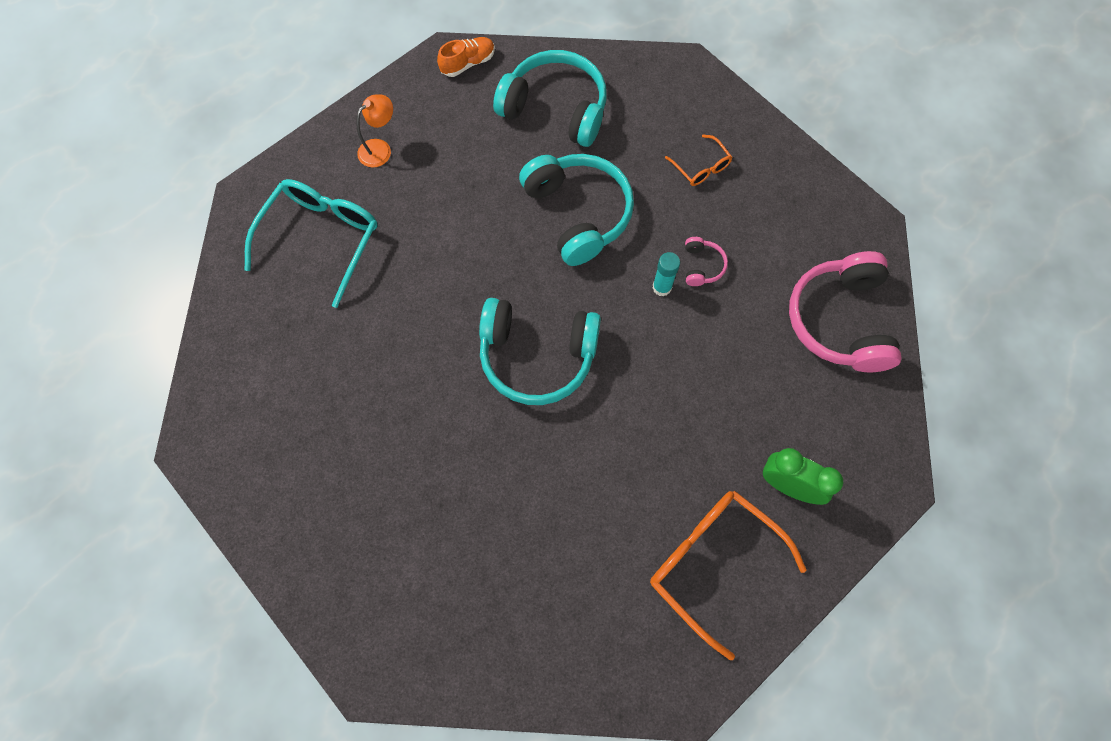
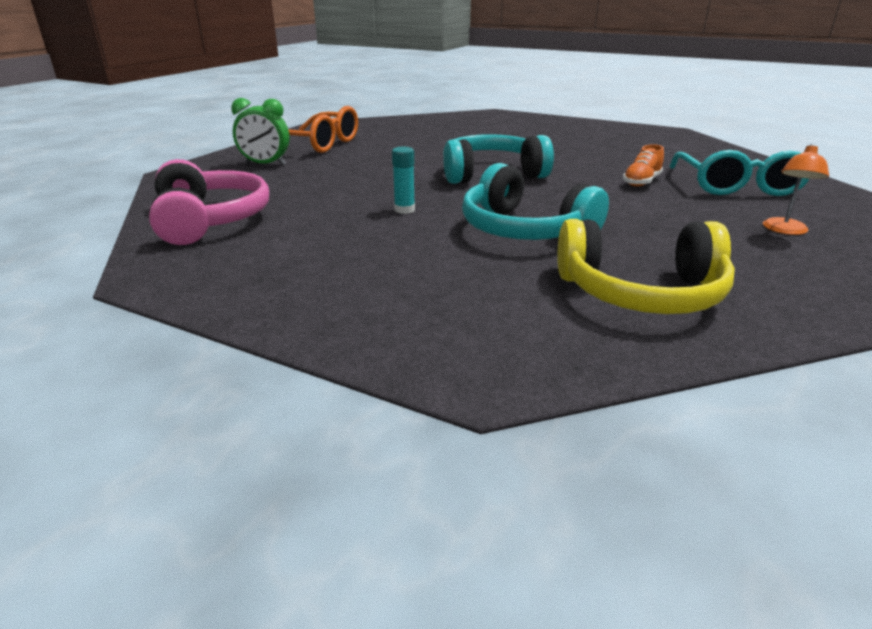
camera: 160 degrees right, 40 degrees down
orange shoe [437,37,495,77] -> orange shoe moved to [623,144,664,186]
turquoise headphones [493,50,607,147] -> yellow headphones [557,219,735,314]
orange glasses [665,135,733,186] -> none
pink headphones [685,237,728,286] -> none

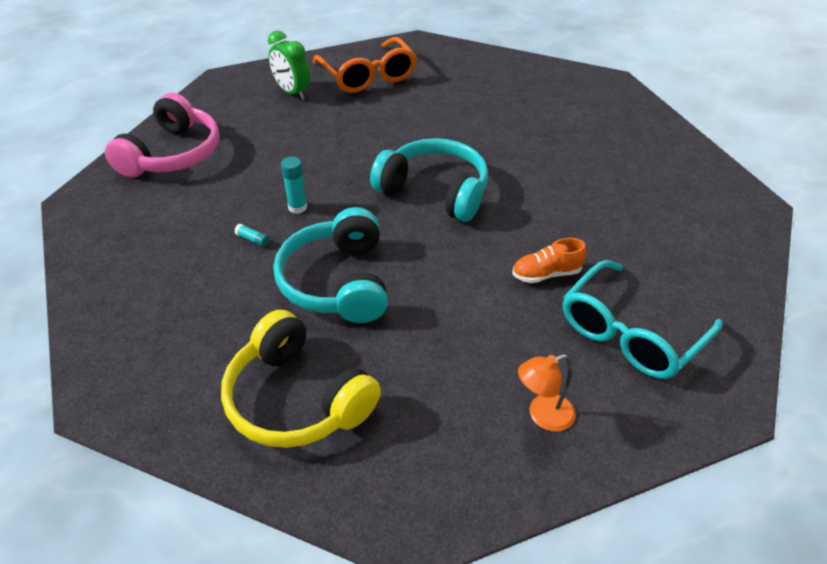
camera: 40 degrees right, 15 degrees up
none -> turquoise glue stick [234,224,269,247]

